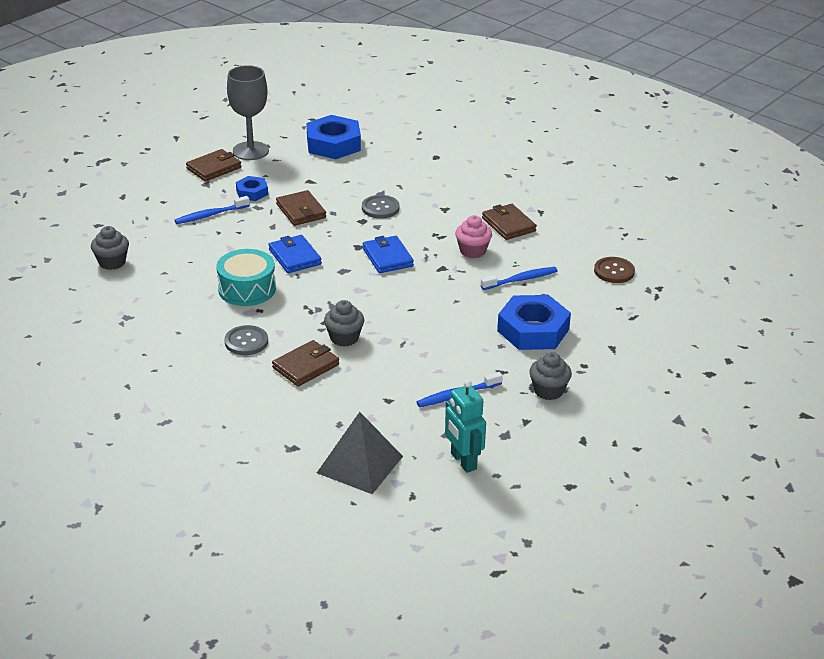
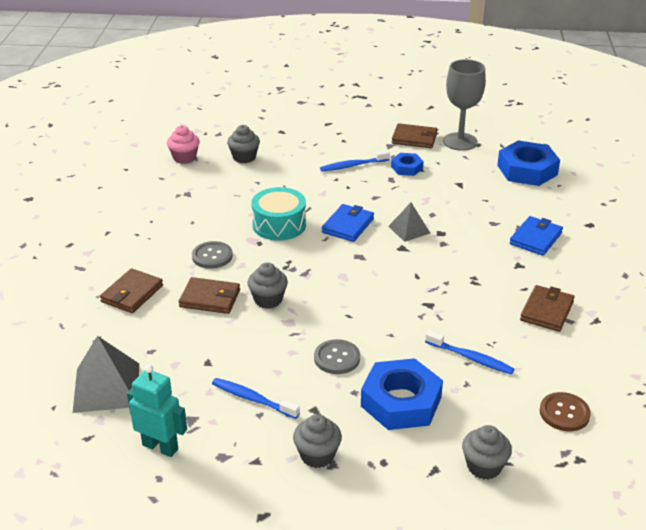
camera: 55 degrees right, 0 degrees up
blue toothbrush [175,196,250,224] -> blue toothbrush turned 45 degrees counterclockwise [320,150,390,172]
brown wallet [276,190,326,226] -> brown wallet moved to [100,268,163,313]
grey button [362,195,400,219] -> grey button moved to [314,339,360,374]
blue wallet [363,236,414,273] -> blue wallet moved to [509,216,563,256]
turquoise robot [445,380,486,473] -> turquoise robot turned 90 degrees clockwise [127,365,187,457]
pink cupcake [455,215,492,258] -> pink cupcake moved to [167,125,200,164]
none -> grey pyramid [388,202,430,242]
none -> grey cupcake [462,425,512,480]

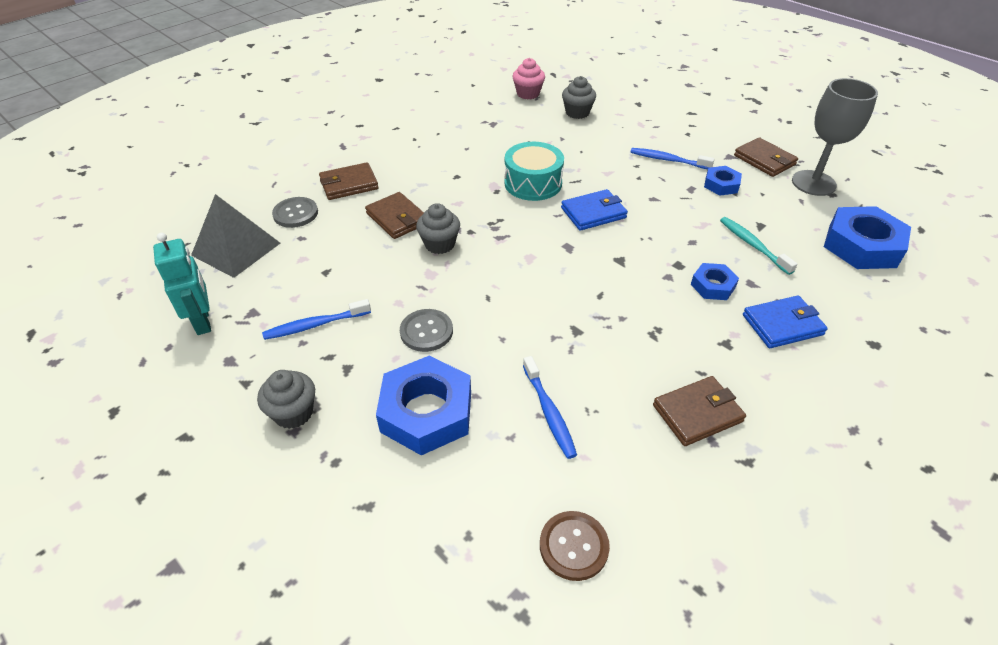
camera: 40 degrees right, 10 degrees up
grey button [192,241,233,269] -> grey button moved to [272,197,318,228]
blue toothbrush [212,378,300,419] -> blue toothbrush turned 90 degrees counterclockwise [262,299,371,340]
grey pyramid [388,202,430,242] -> none
grey cupcake [462,425,512,480] -> none
none -> blue nut [691,263,739,300]
none -> turquoise toothbrush [720,217,798,275]

